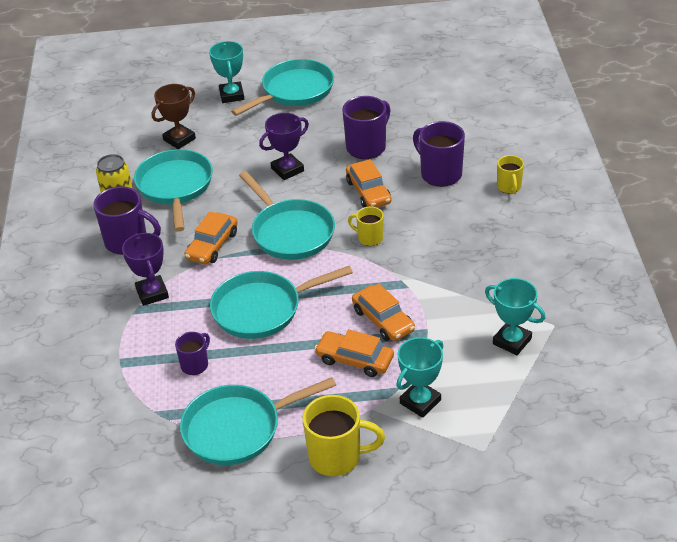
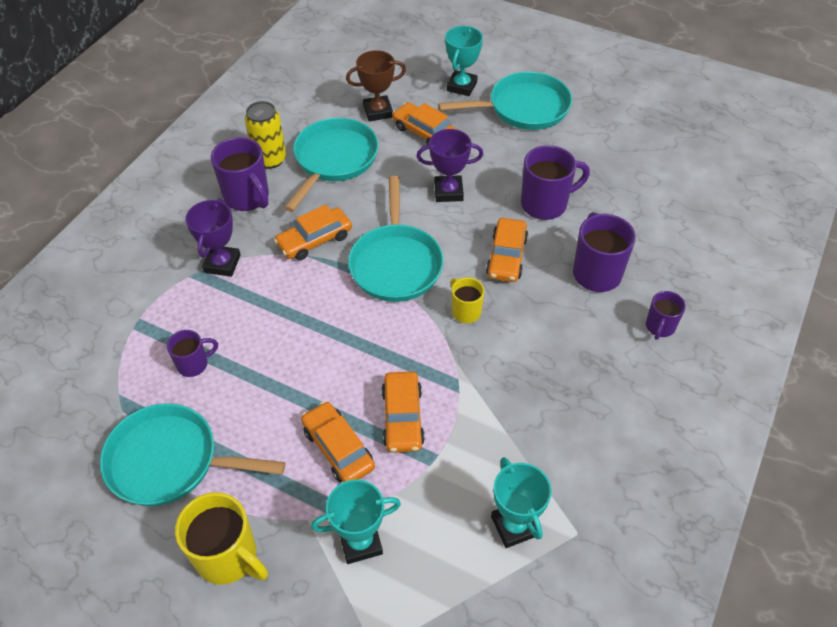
camera: 30 degrees right, 10 degrees up
turquoise pan [210,266,353,339] -> none
yellow mug [497,155,524,194] -> purple mug [646,291,686,340]
none -> orange car [392,102,457,145]

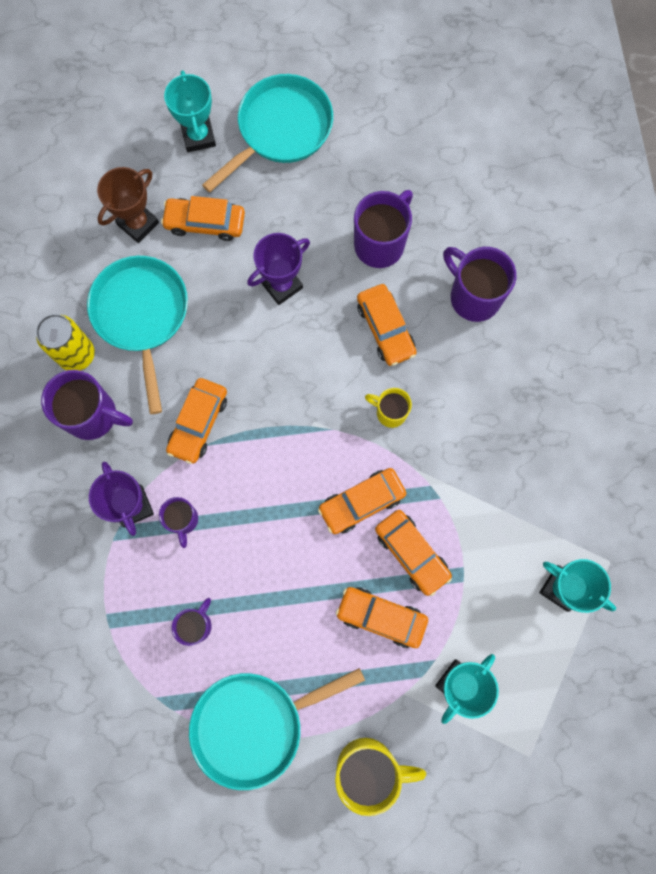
camera: 35 degrees left, 25 degrees up
turquoise pan [348,176,444,302] -> none
purple mug [646,291,686,340] -> purple mug moved to [159,497,198,548]
none -> orange car [318,468,406,534]

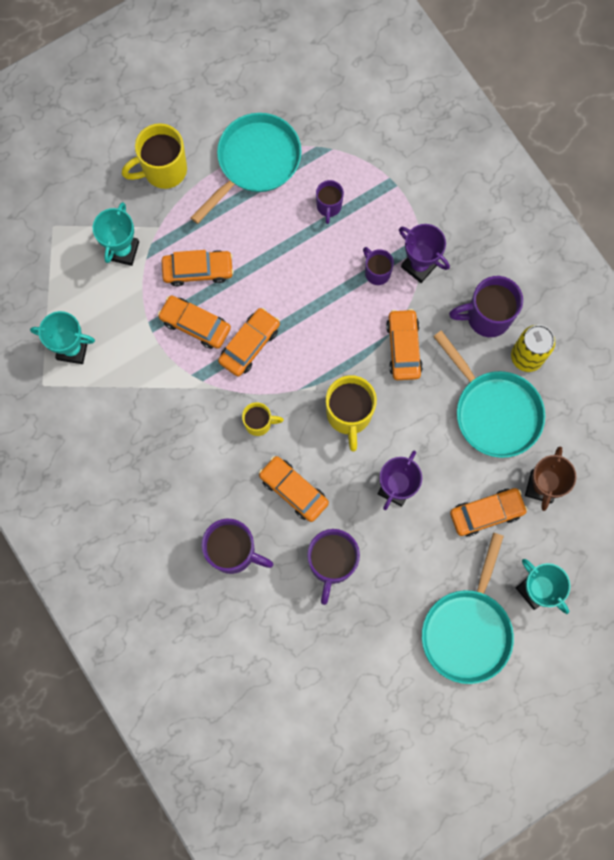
camera: 155 degrees right, 0 degrees up
none -> yellow mug [326,375,377,452]

